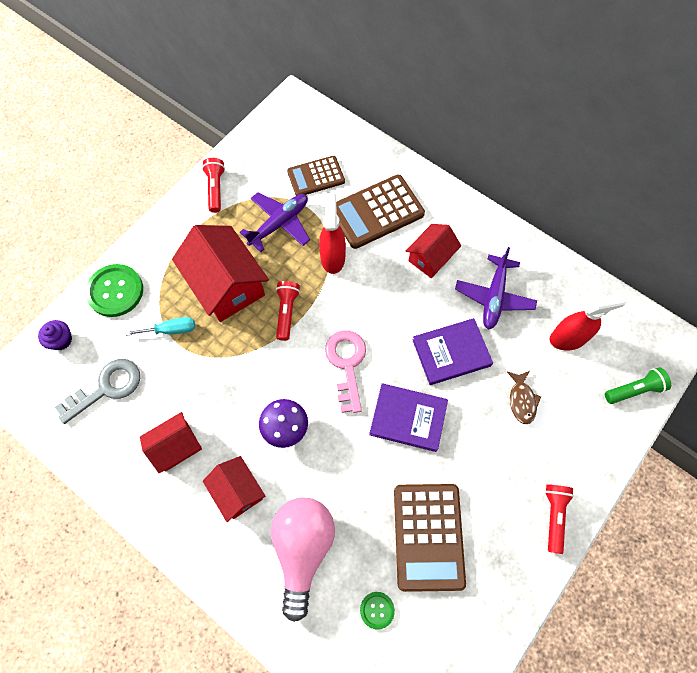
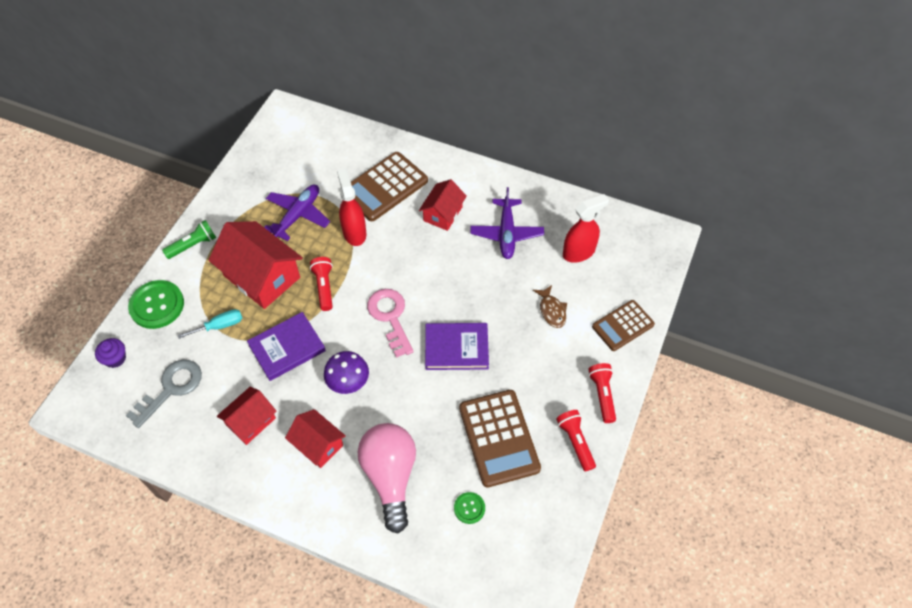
camera: 15 degrees left, 10 degrees down
red flashlight [202,158,225,213] -> red flashlight moved to [556,410,596,471]
brown calculator [287,156,345,196] -> brown calculator moved to [592,300,655,351]
purple book [413,318,493,385] -> purple book moved to [247,312,326,381]
green flashlight [605,367,671,404] -> green flashlight moved to [162,220,216,259]

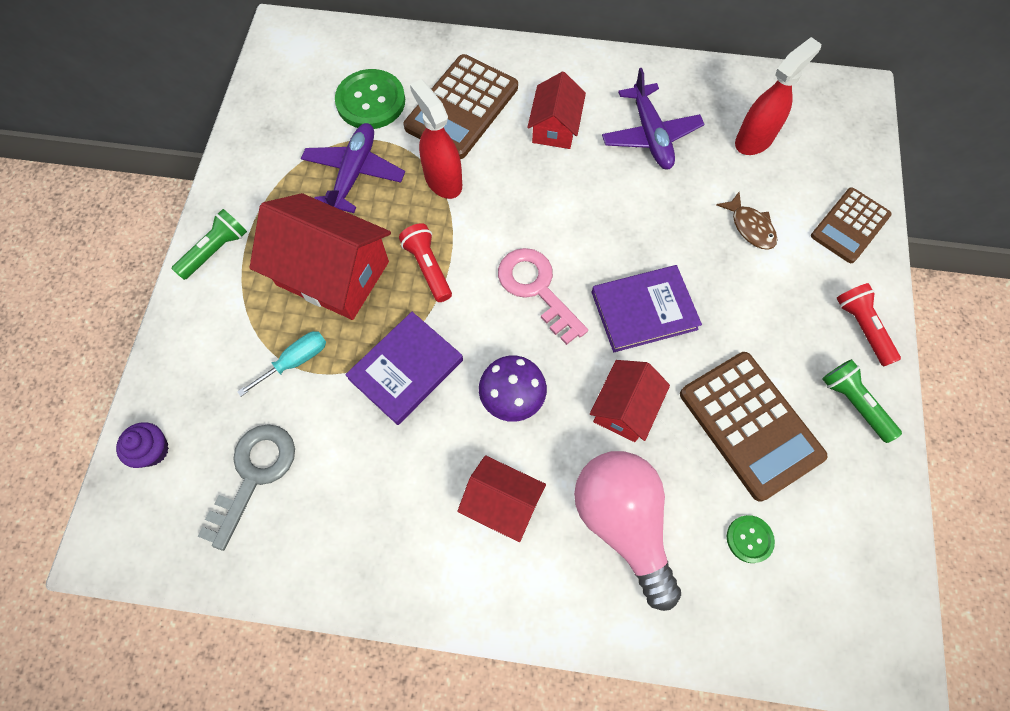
camera: 15 degrees left, 10 degrees up
green button [128,280,184,329] -> green button moved to [335,69,405,129]
red house [217,387,277,445] -> red house moved to [590,360,670,442]
red flashlight [556,410,596,471] -> green flashlight [822,359,902,443]

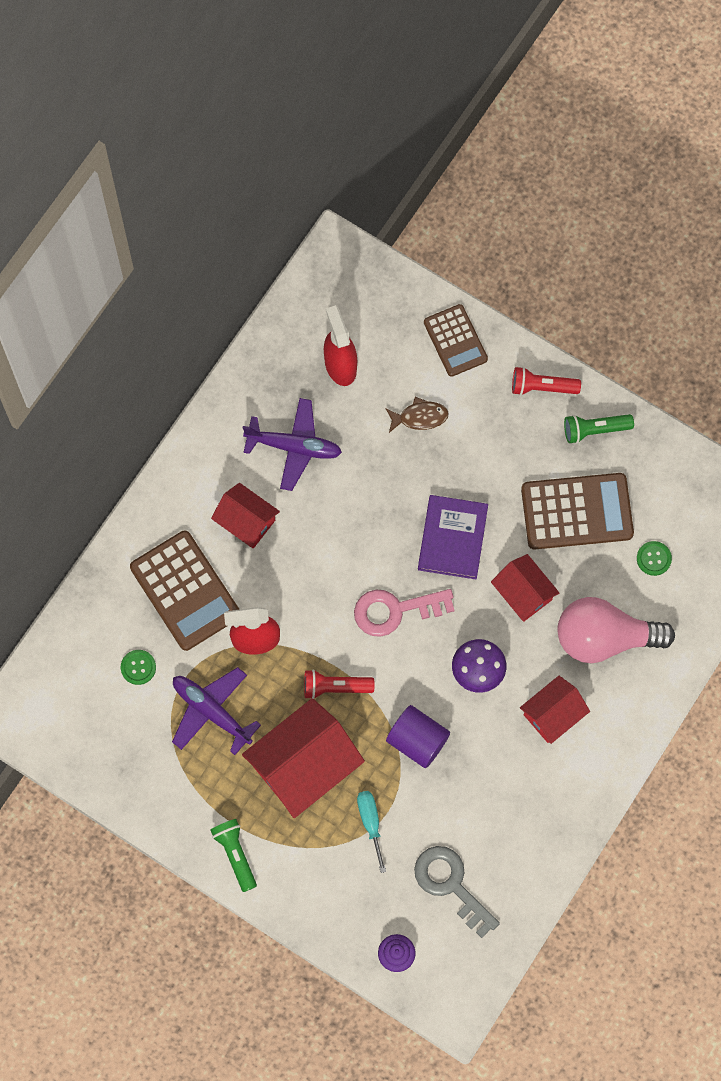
camera: 65 degrees left, 5 degrees up
green button [335,69,405,129] -> green button [121,650,156,685], size x0.52
purple book [345,312,463,425] -> purple cylinder [386,705,450,768]

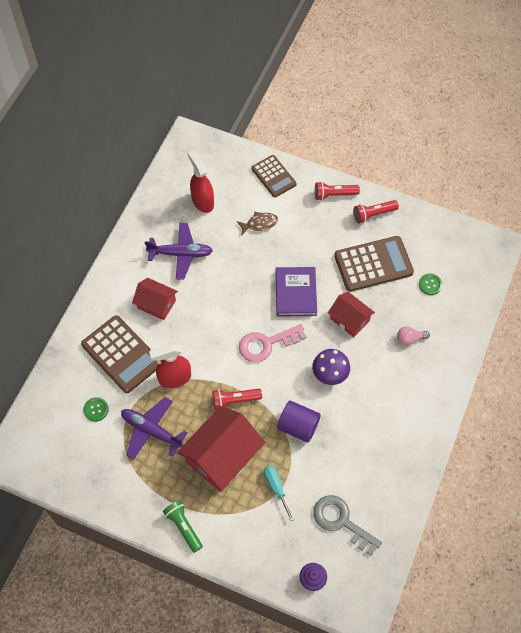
camera: 10 degrees left, 10 degrees down
red house [520,676,590,744] -> none
pink light bulb [557,597,675,663] -> pink light bulb [397,326,430,345], size x0.42
green flashlight [564,414,634,444] -> red flashlight [353,200,399,223]

